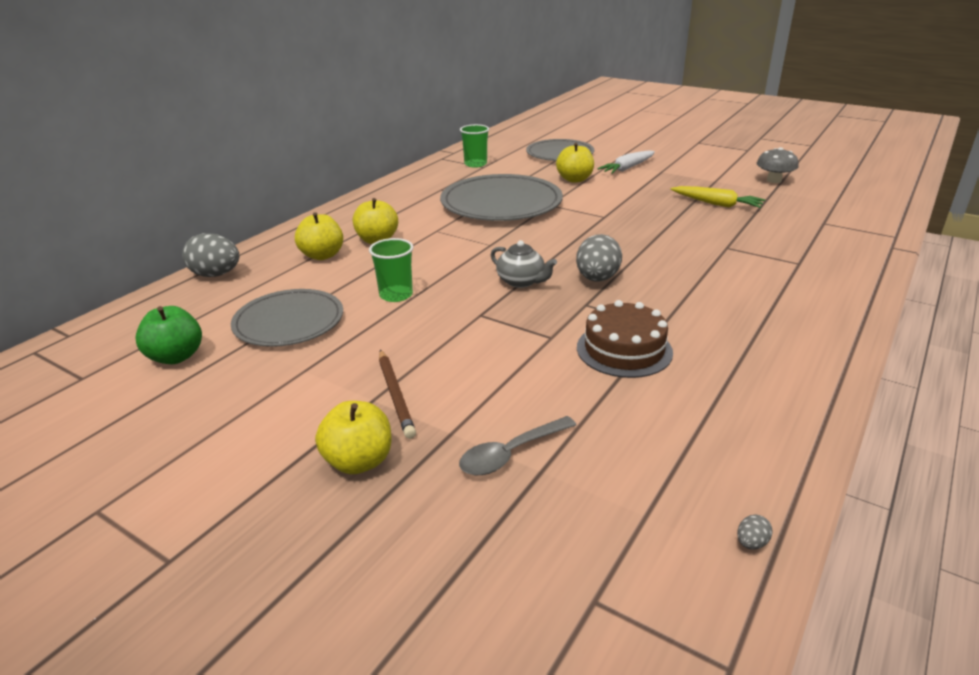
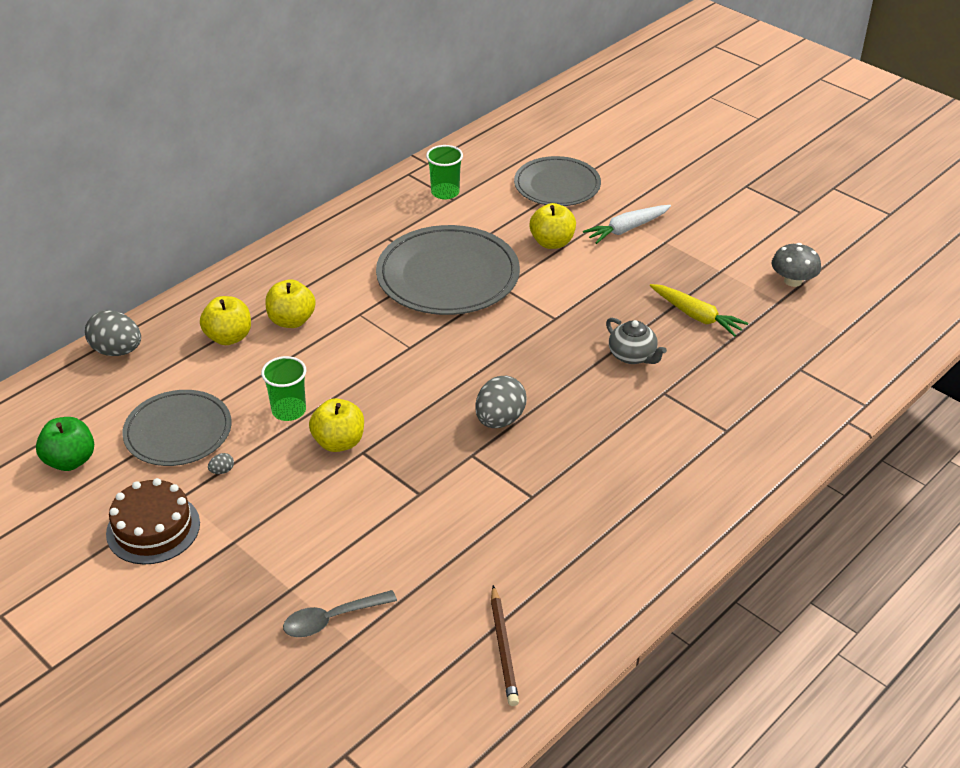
camera: 10 degrees right, 10 degrees up
yellow apple [315,401,392,474] -> yellow apple moved to [309,398,364,452]
brown pencil [379,350,416,439] -> brown pencil moved to [491,585,519,706]
grey teapot [491,240,557,288] -> grey teapot moved to [606,318,667,364]
brown cake [577,300,673,378] -> brown cake moved to [106,478,200,565]
grey egg [737,515,773,550] -> grey egg moved to [208,453,234,474]

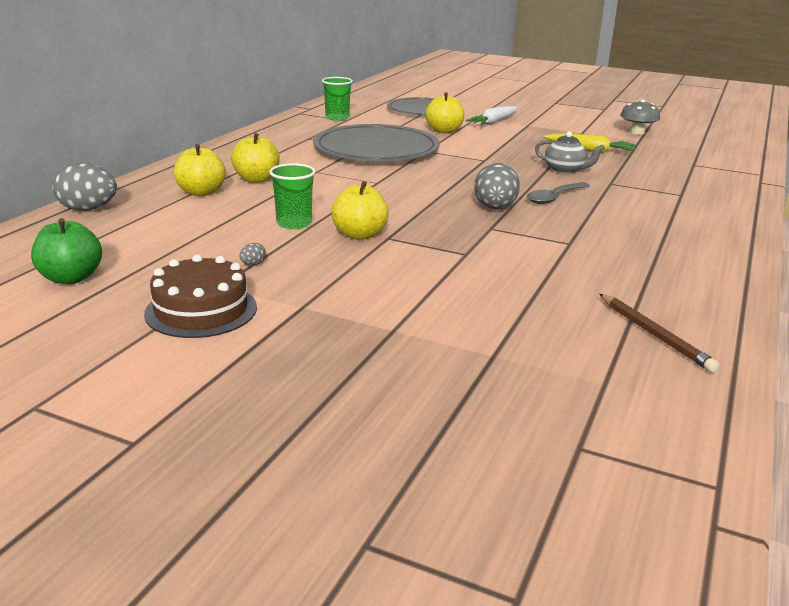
camera: 20 degrees left, 15 degrees down
grey plate [122,390,232,466] -> none
grey spoon [283,590,397,637] -> grey spoon moved to [527,182,590,204]

